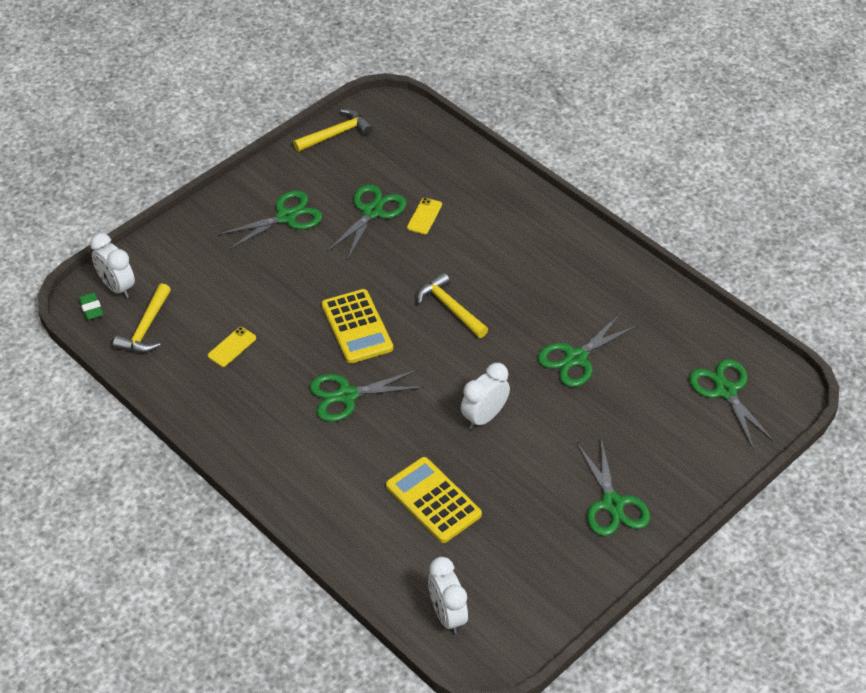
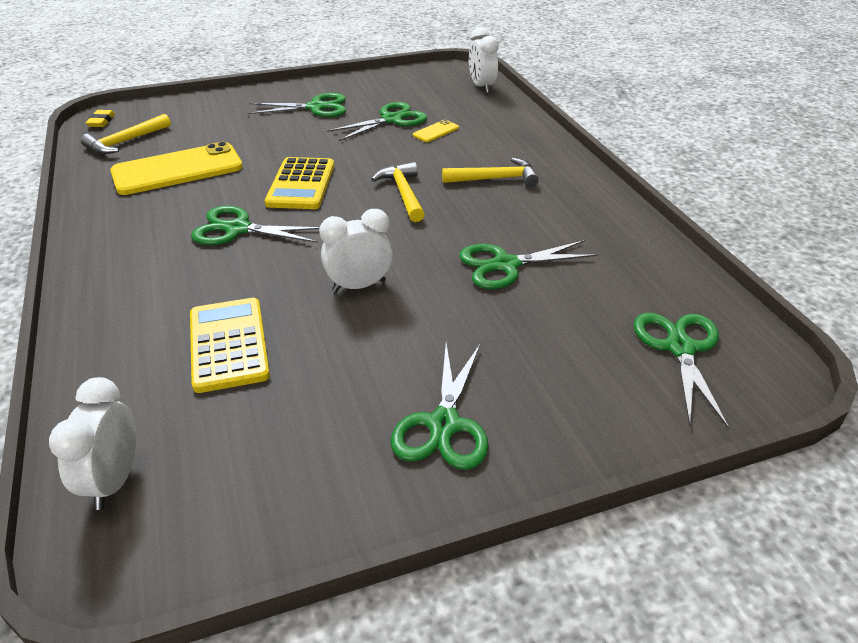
camera: 25 degrees right, 10 degrees down
green eraser [78,292,104,320] -> yellow eraser [86,110,115,127]
white clock [90,233,135,298] -> white clock moved to [469,27,499,93]
yellow phone [208,327,256,367] -> yellow phone [110,142,243,195], size x2.35
yellow hammer [293,109,373,152] -> yellow hammer moved to [442,157,539,187]

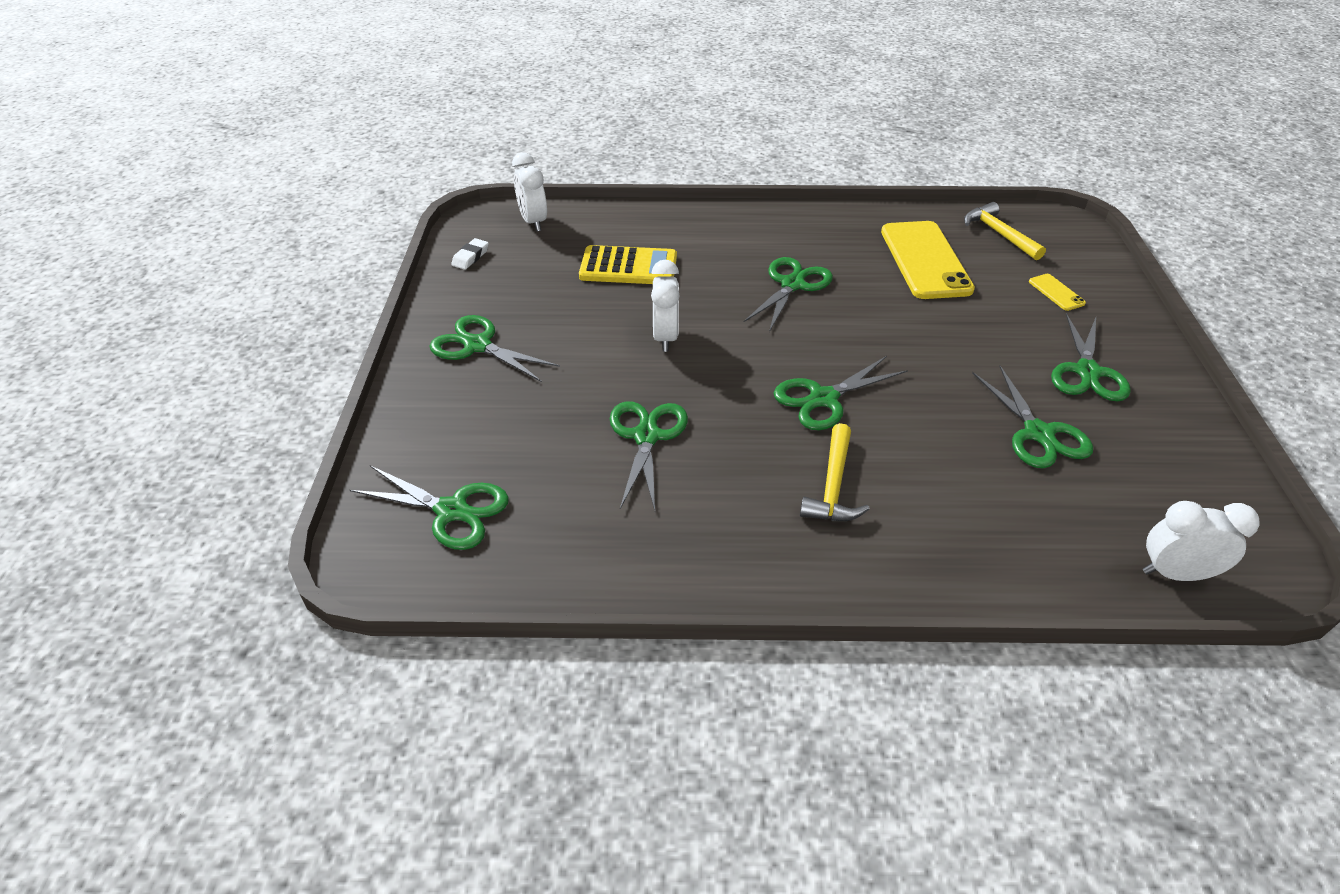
camera: 110 degrees right, 5 degrees up
white clock [49,377,136,510] -> white clock turned 135 degrees counterclockwise [512,152,547,231]
yellow eraser [86,110,115,127] -> none
yellow calculator [265,157,334,209] -> none
yellow hammer [371,162,425,222] -> green scissors [774,356,908,430]
yellow phone [413,120,459,142] -> yellow phone moved to [1029,274,1086,311]
none -> white eraser [451,238,489,270]

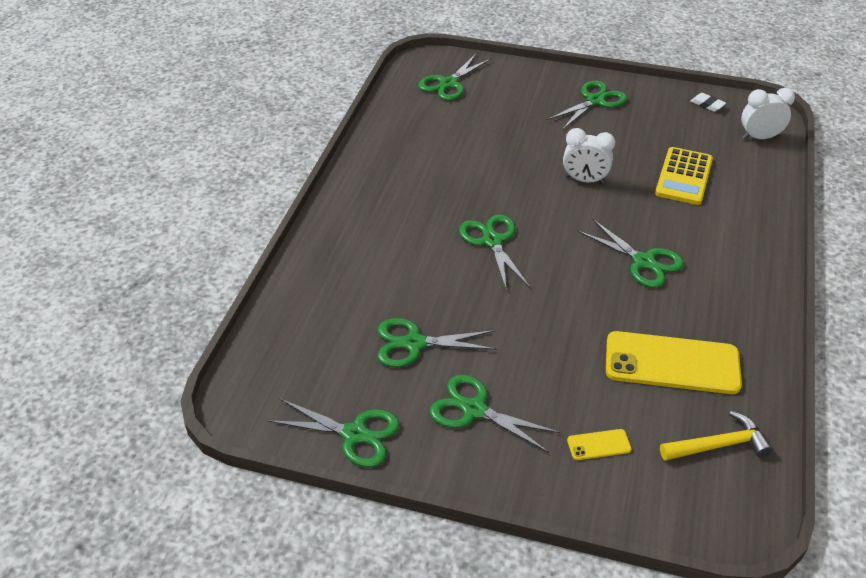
camera: 105 degrees right, 0 degrees up
green scissors [610,401,688,510] -> green scissors moved to [268,399,400,467]
yellow hammer [800,423,870,521] -> none
white clock [1143,501,1260,581] -> none

